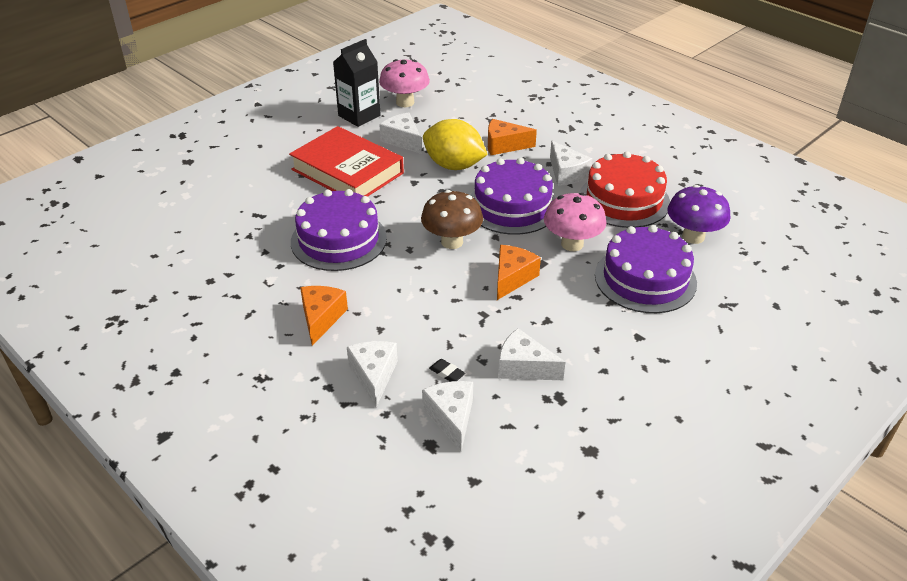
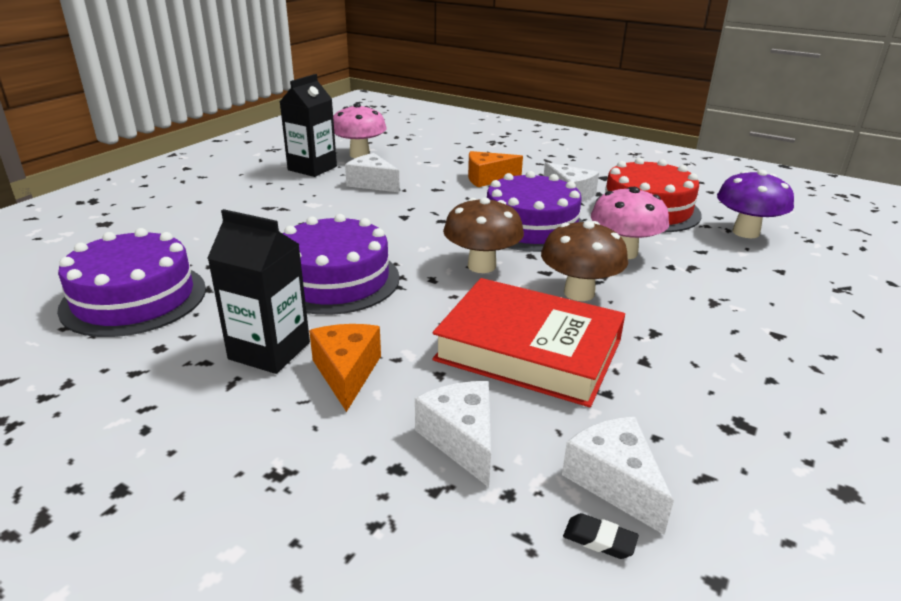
camera: 15 degrees left, 10 degrees down
red book [289,126,404,197] -> red book moved to [432,278,625,407]
yellow lemon [423,119,488,170] -> none
black eraser [429,359,465,382] -> black eraser moved to [563,513,639,559]
orange cheese [497,245,541,300] -> brown mushroom [541,221,628,301]
white cheese [498,328,565,380] -> none
purple cake [595,225,697,313] -> purple cake moved to [57,228,206,337]
none -> black carton [207,209,310,374]

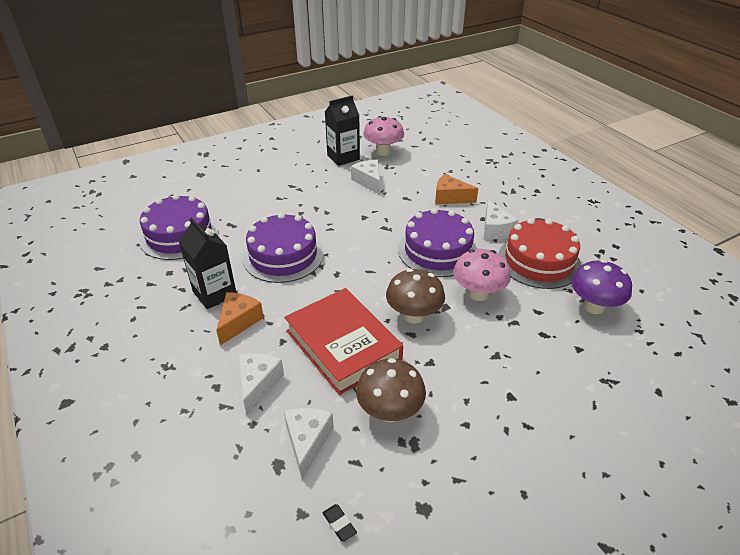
camera: 30 degrees right, 10 degrees up
brown mushroom [443,197,524,273] -> brown mushroom moved to [356,358,426,422]
black eraser [563,513,639,559] -> black eraser moved to [323,504,357,542]

